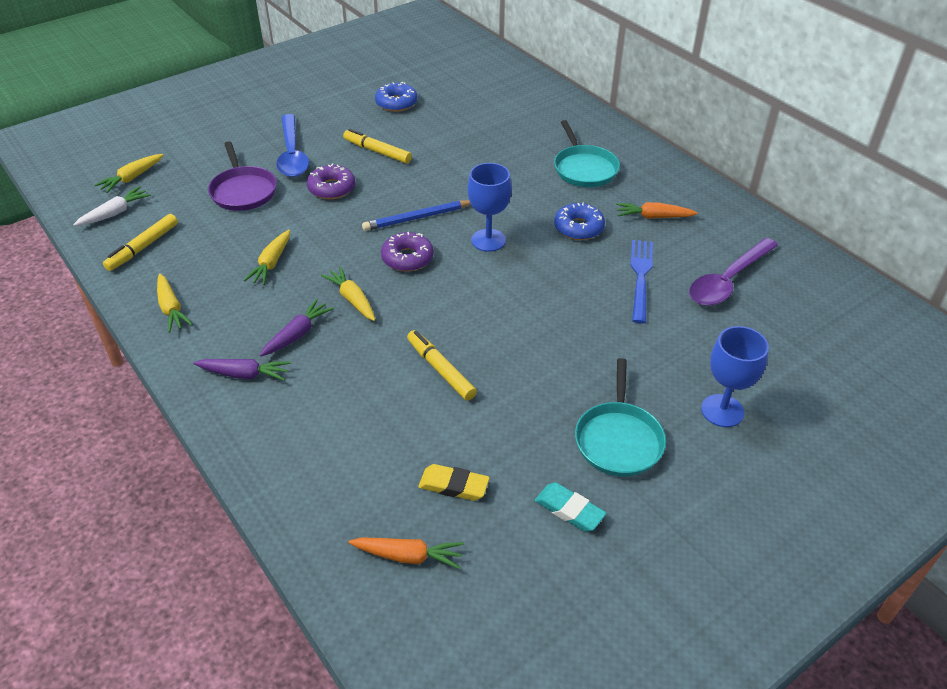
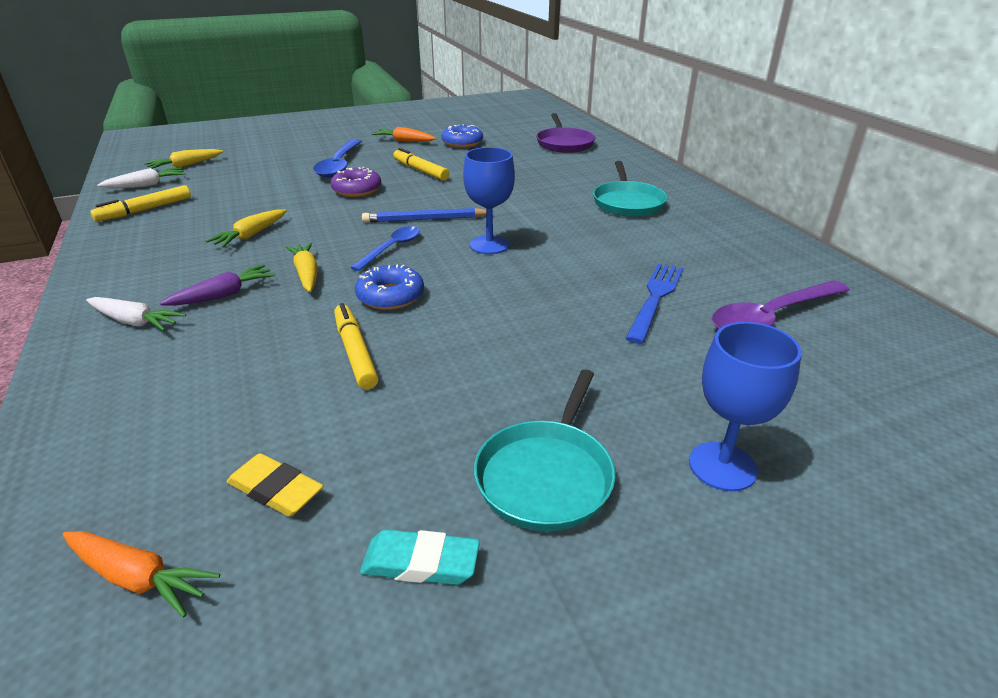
camera: 15 degrees right, 10 degrees down
yellow carrot [157,274,193,333] -> none
purple carrot [193,359,291,381] -> white carrot [86,297,186,331]
purple pan [208,141,277,211] -> purple pan moved to [536,113,595,153]
purple donut [381,232,434,272] -> blue spoon [350,226,420,271]
turquoise eraser [535,482,607,532] -> turquoise eraser turned 45 degrees counterclockwise [360,529,480,585]
blue donut [554,203,605,240] -> blue donut moved to [355,264,424,310]
orange carrot [616,202,698,219] -> orange carrot moved to [372,127,436,142]

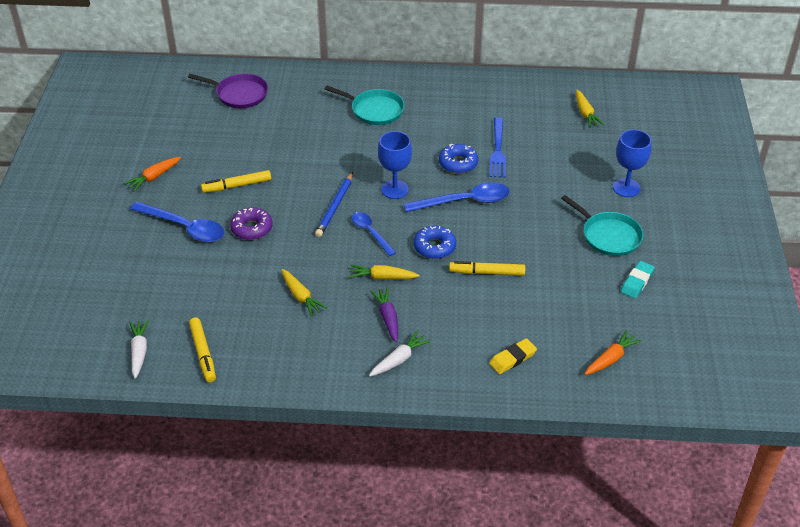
camera: 65 degrees left, 10 degrees up
yellow carrot [144,149,223,169] -> yellow carrot moved to [576,90,604,128]
yellow eraser [227,453,323,517] -> yellow eraser moved to [489,338,537,374]
blue donut [441,124,483,148] -> blue donut moved to [439,144,478,174]
blue fork [625,263,683,344] -> blue fork turned 135 degrees counterclockwise [490,117,506,178]
purple spoon [712,280,850,329] -> none
none -> blue spoon [404,182,510,212]

